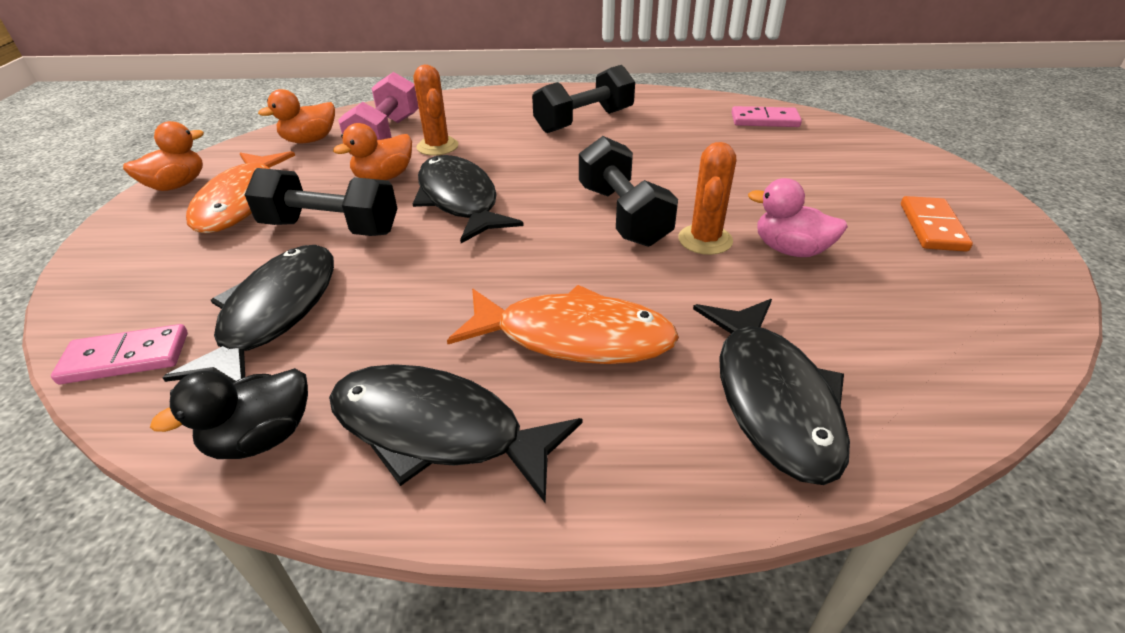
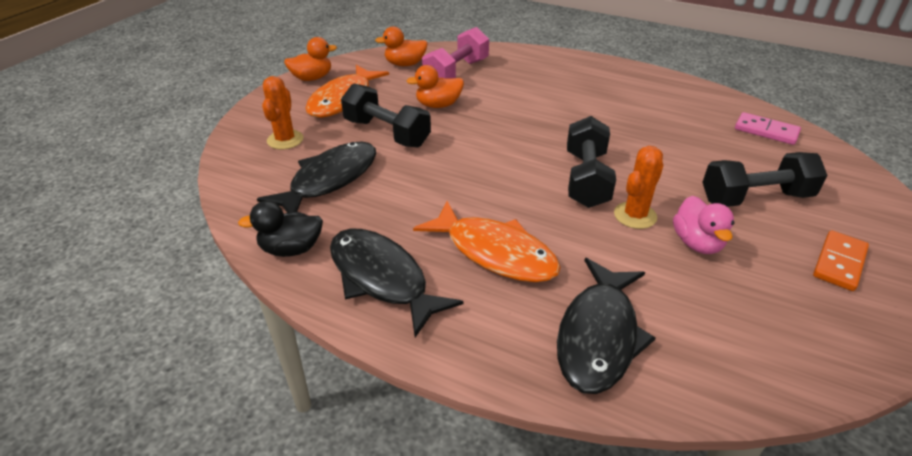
camera: 25 degrees right, 0 degrees up
pink domino [51,324,188,384] -> none
orange cactus [413,65,458,155] -> orange cactus moved to [262,76,303,150]
black fish [413,155,524,243] -> none
black dumbbell [532,65,635,133] -> black dumbbell moved to [702,152,827,207]
pink duck [748,178,848,257] -> pink duck turned 150 degrees counterclockwise [673,196,734,254]

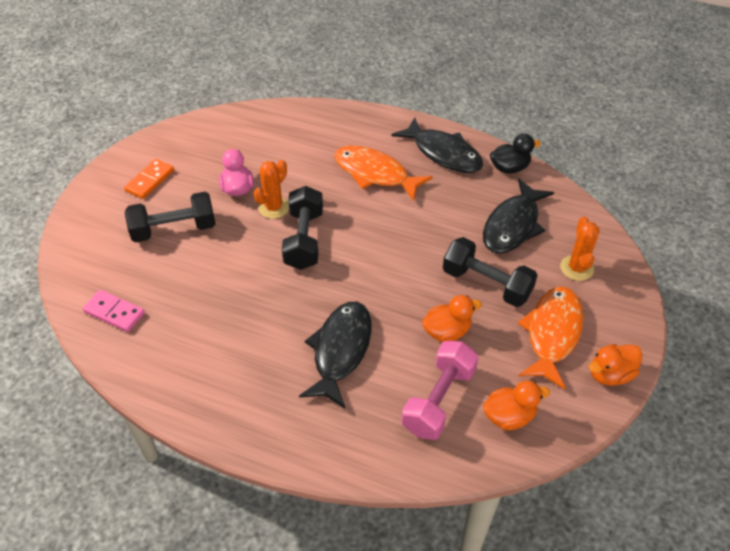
camera: 175 degrees right, 10 degrees up
black fish [557,258,656,394] -> black fish moved to [299,302,372,408]

